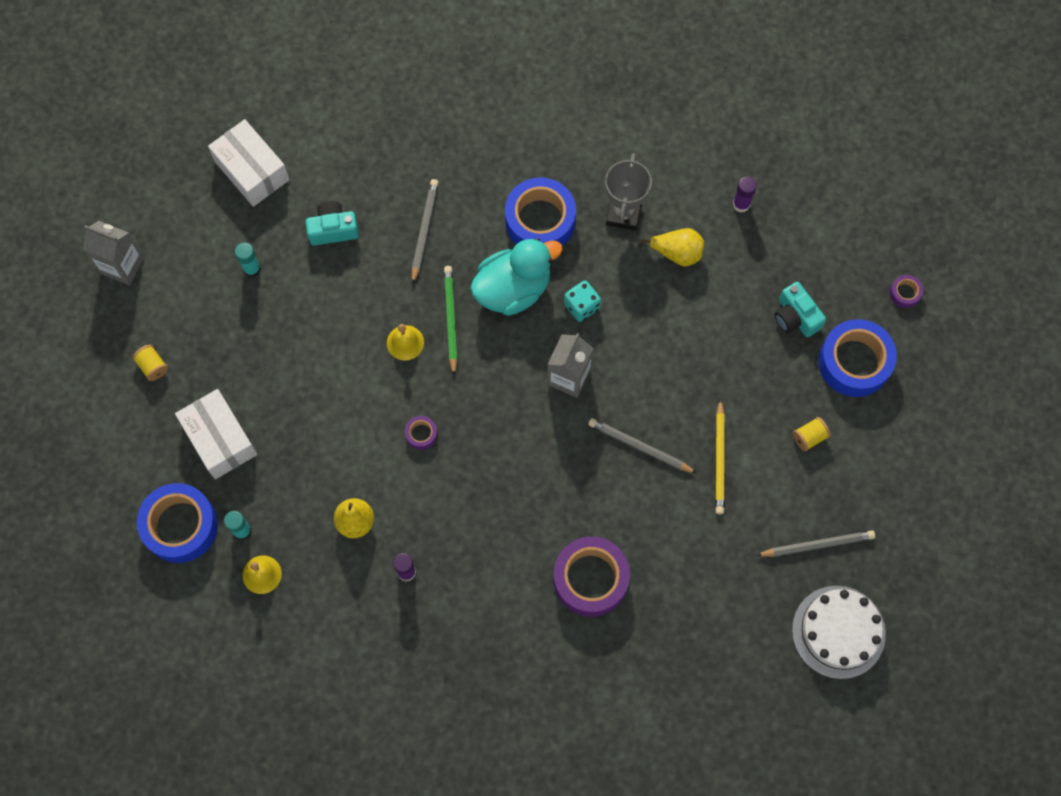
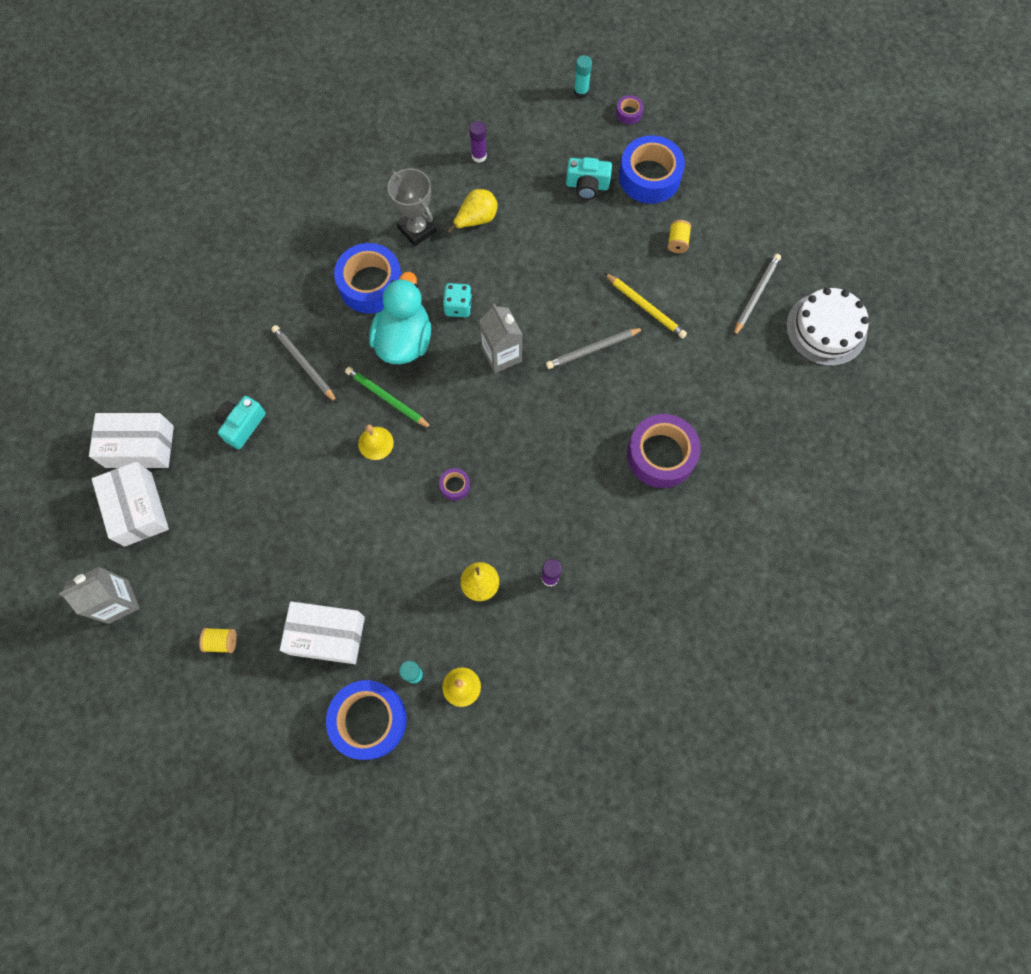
camera: 50 degrees left, 0 degrees up
turquoise glue stick [235,243,261,278] -> turquoise glue stick moved to [574,55,592,98]
none -> white box [92,462,169,547]

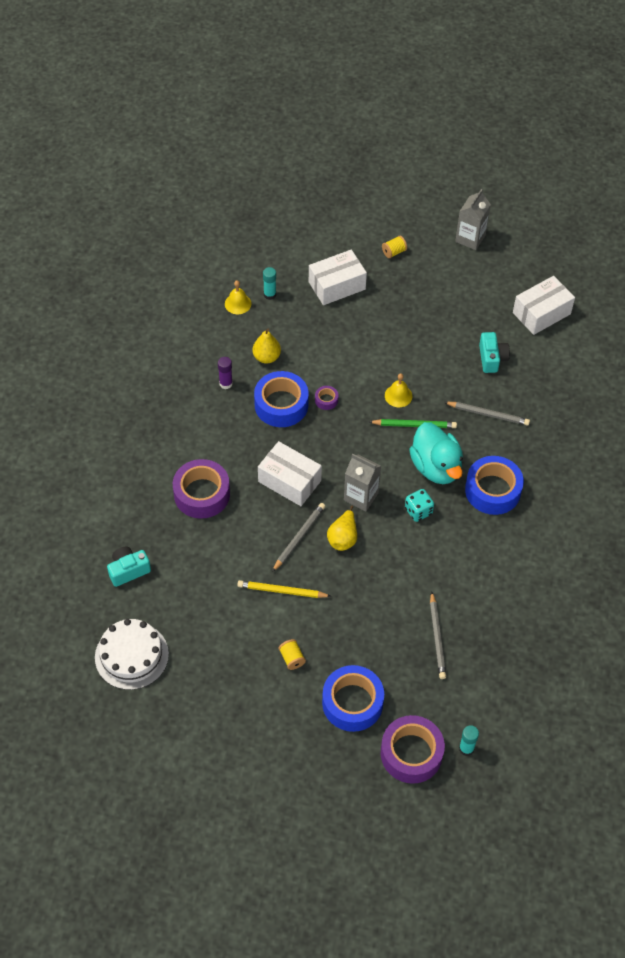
camera: 145 degrees right, 15 degrees down
white box [92,462,169,547] -> white box moved to [258,441,322,506]
blue tape [326,680,407,760] -> blue tape moved to [254,371,309,427]
grey trophy [388,168,436,246] -> none
yellow pear [448,189,498,233] -> yellow pear moved to [327,506,357,551]
purple glue stick [469,121,487,163] -> none
turquoise camera [566,157,612,200] -> turquoise camera moved to [107,547,151,587]
purple tape [616,95,643,124] -> purple tape [381,715,445,784], size x2.29
grey pencil [733,254,781,337] -> grey pencil moved to [430,591,446,679]

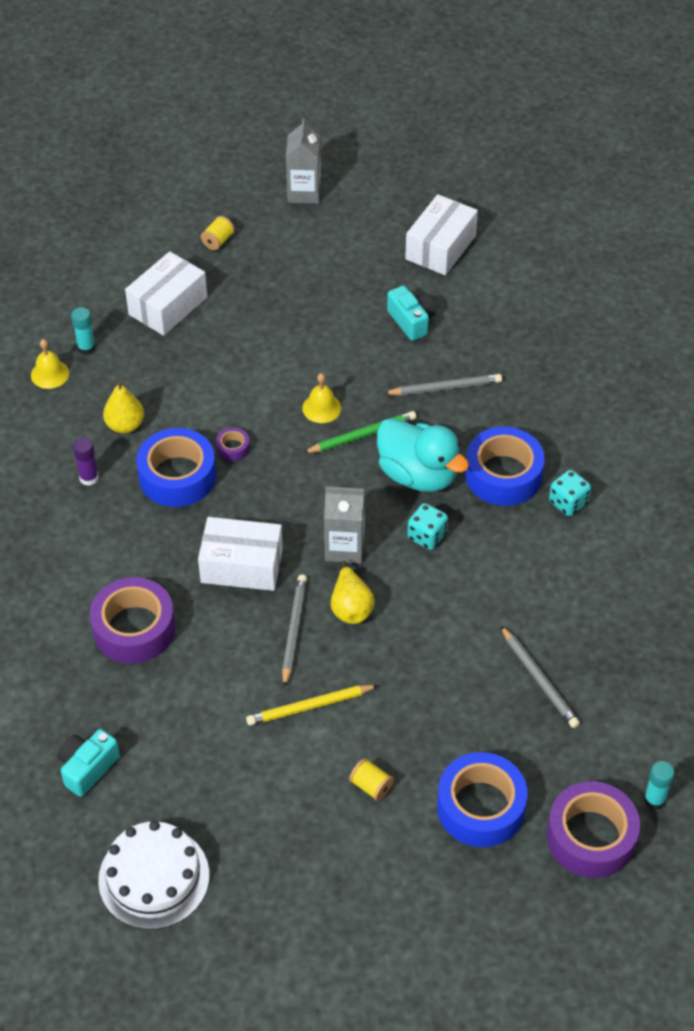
camera: 25 degrees left, 5 degrees down
none -> turquoise dice [549,470,591,516]

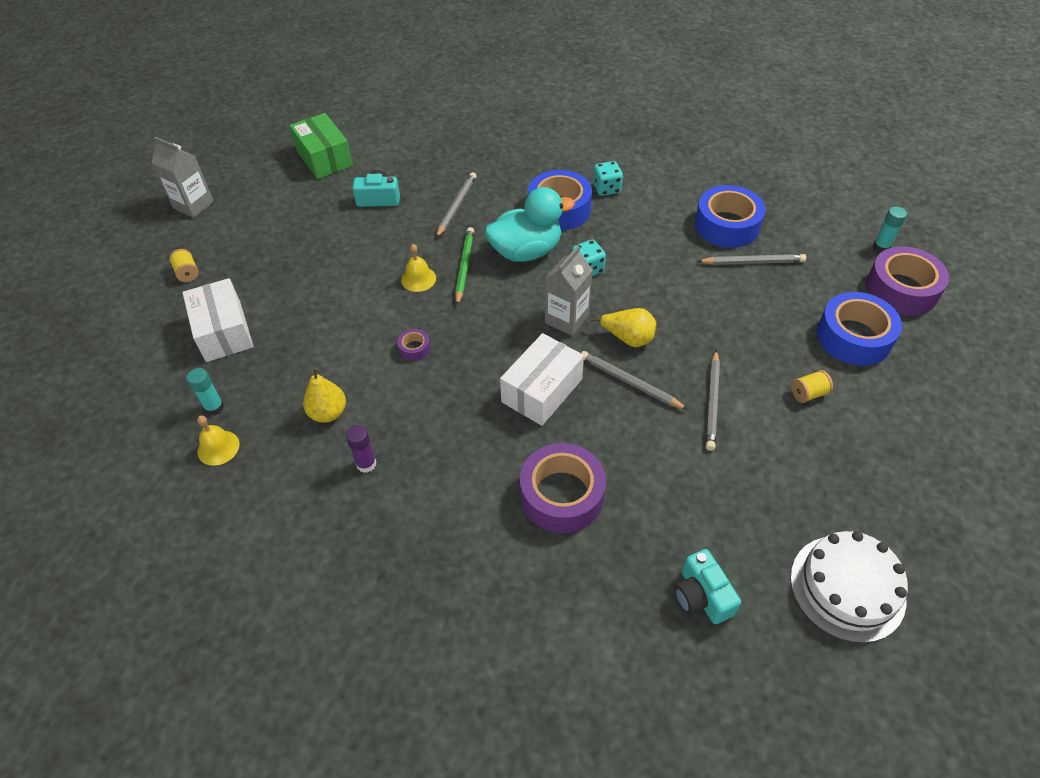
camera: 60 degrees left, 0 degrees up
blue tape [136,428,216,507] -> blue tape moved to [695,185,765,248]
yellow pencil [246,685,379,726] -> grey pencil [706,350,720,451]
white box [405,194,478,275] -> green box [289,113,353,179]

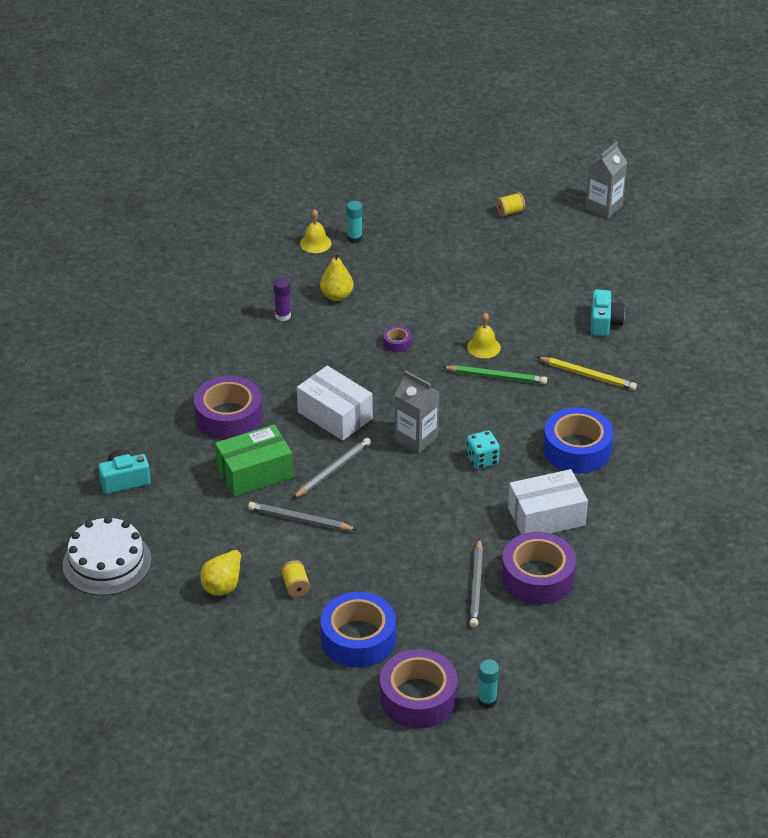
camera: 95 degrees right, 10 degrees down
white box [182,278,254,362] -> white box moved to [508,469,588,535]
green box [289,113,353,179] -> green box moved to [215,424,293,497]
grey pencil [436,172,476,238] -> yellow pencil [537,357,637,390]
turquoise duck [485,187,575,262] -> none
yellow pear [590,308,656,347] -> yellow pear moved to [200,547,244,596]
turquoise dice [593,161,623,196] -> none
blue tape [695,185,765,248] -> purple tape [502,532,576,604]

